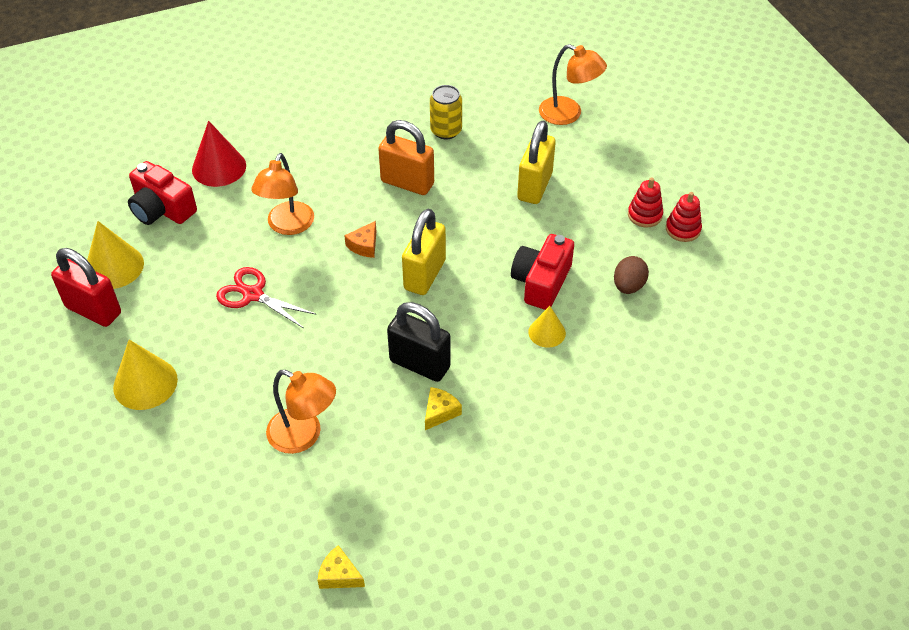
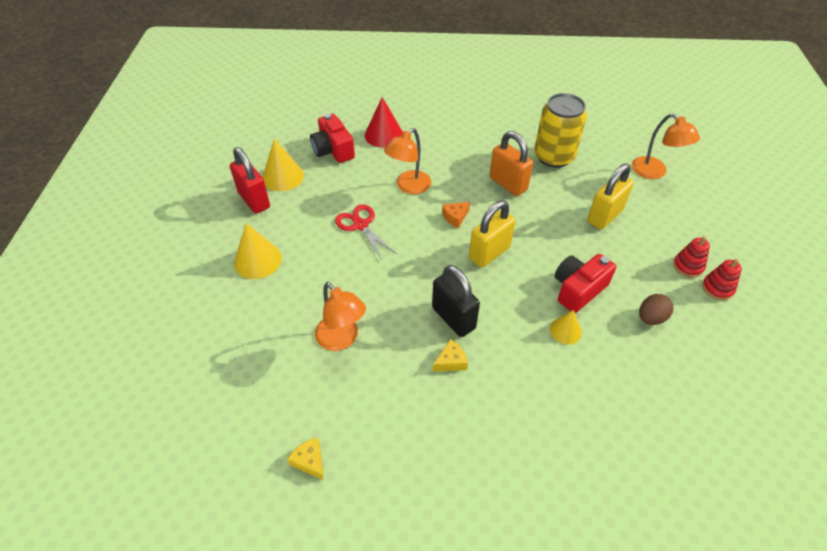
camera: 25 degrees right, 0 degrees up
yellow can [430,85,462,140] -> yellow can [534,93,587,168], size x1.68

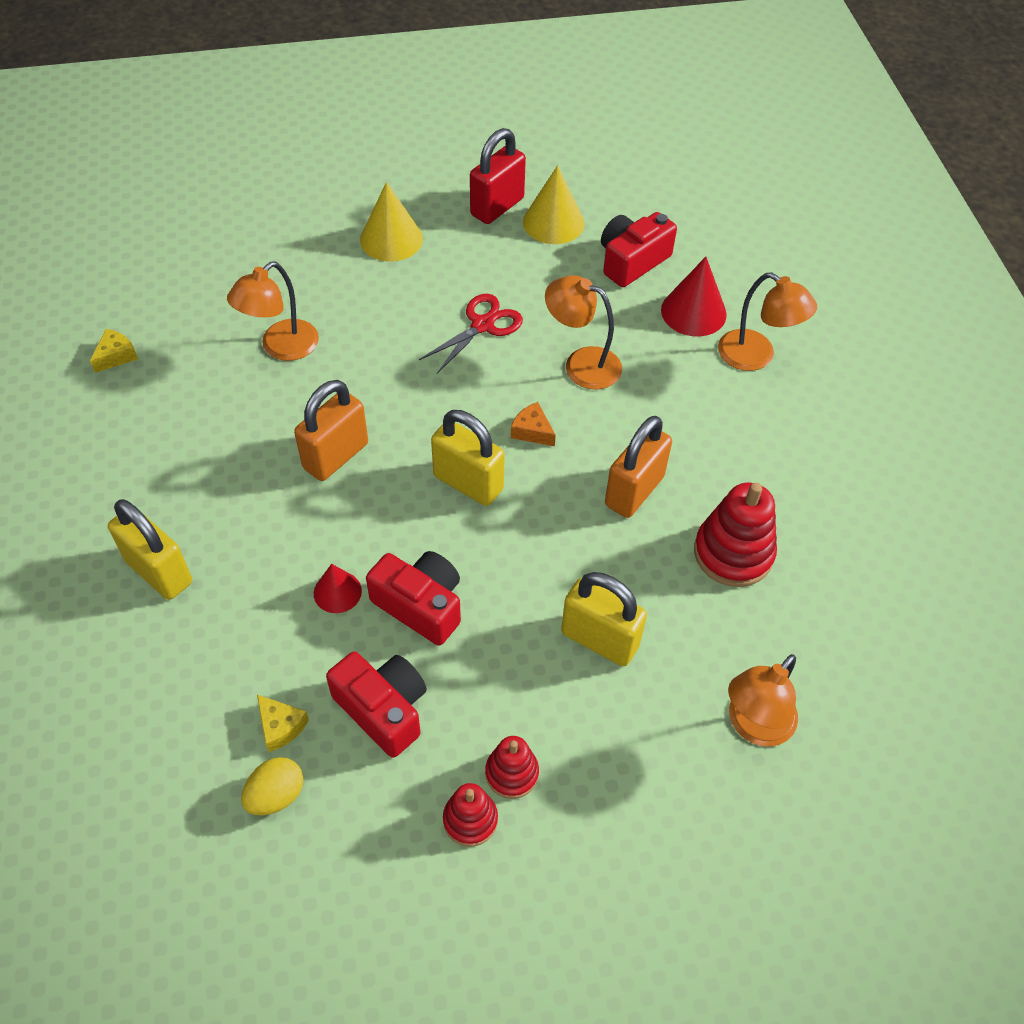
camera: 75 degrees right, 5 degrees up
black padlock [432,265,480,337] -> orange padlock [294,380,368,481]
yellow cheese [433,339,468,372] -> yellow cheese moved to [257,695,309,752]
yellow can [534,93,587,168] -> red stacking toy [694,483,777,587]
yellow cone [550,310,582,344] -> red cone [314,564,362,613]
brown egg [639,294,673,325] -> red camera [326,652,427,758]
none -> yellow padlock [108,499,192,600]
none -> yellow egg [241,757,303,815]
none -> orange lamp [718,273,817,371]

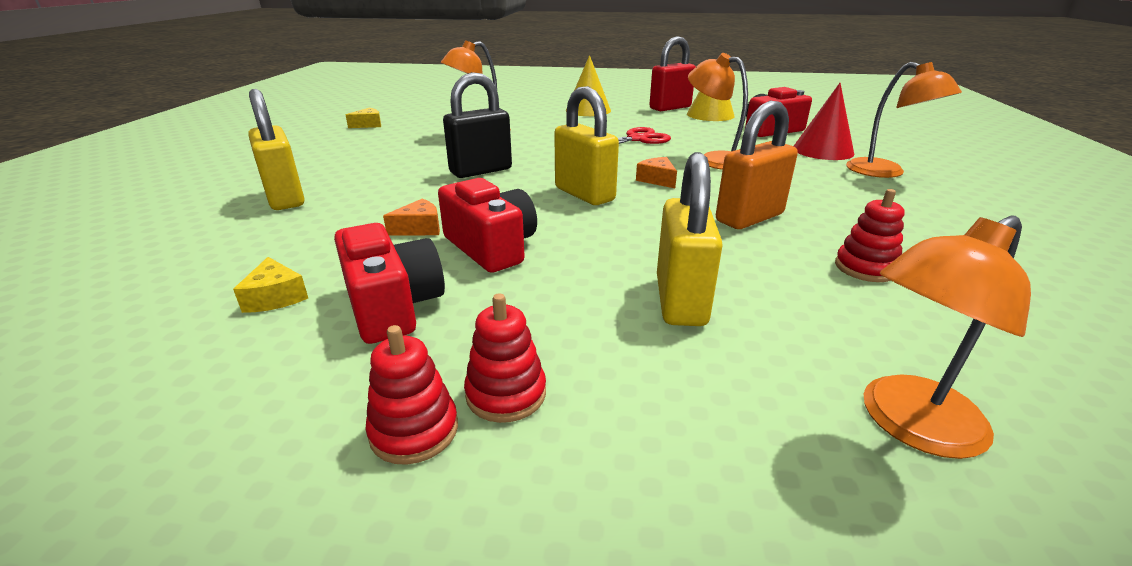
camera: 20 degrees right, 25 degrees down
yellow egg [241,757,303,815] -> none
orange padlock [294,380,368,481] -> black padlock [443,72,512,178]
red cone [314,564,362,613] -> orange cheese [383,198,440,236]
yellow padlock [561,572,647,666] -> yellow padlock turned 45 degrees clockwise [657,152,723,326]
red stacking toy [694,483,777,587] -> red stacking toy [835,189,905,282], size x0.59

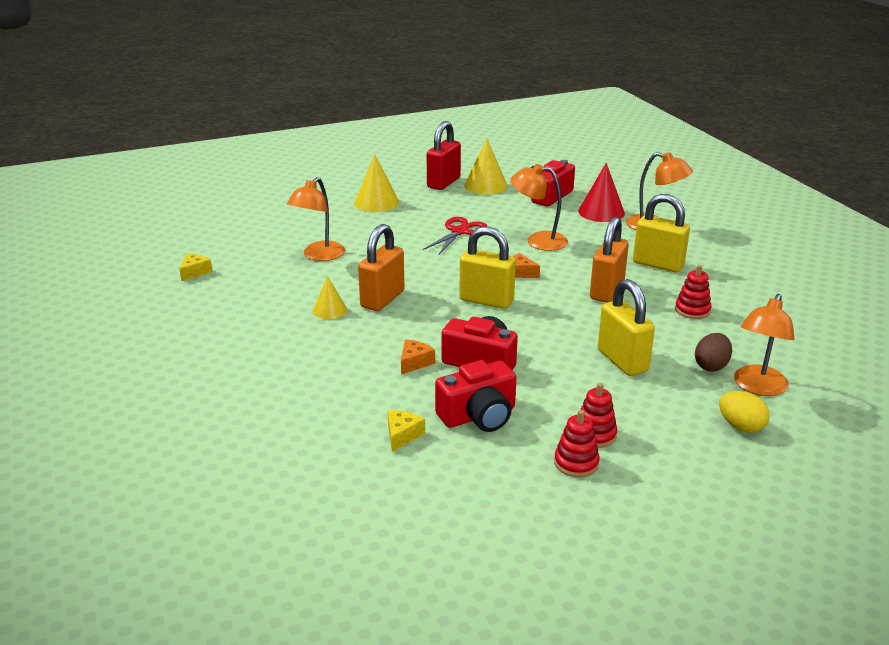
camera: 30 degrees left, 0 degrees up
yellow cheese [233,257,308,313] -> yellow cheese turned 105 degrees counterclockwise [388,410,425,452]
yellow padlock [248,89,305,210] -> yellow padlock moved to [633,194,690,272]
red camera [334,223,445,344] -> red camera turned 120 degrees clockwise [435,360,516,432]
black padlock [443,72,512,178] -> orange padlock [358,224,405,311]
none -> yellow cone [313,276,347,319]
none -> brown egg [695,333,732,372]
none -> yellow egg [719,391,770,433]

